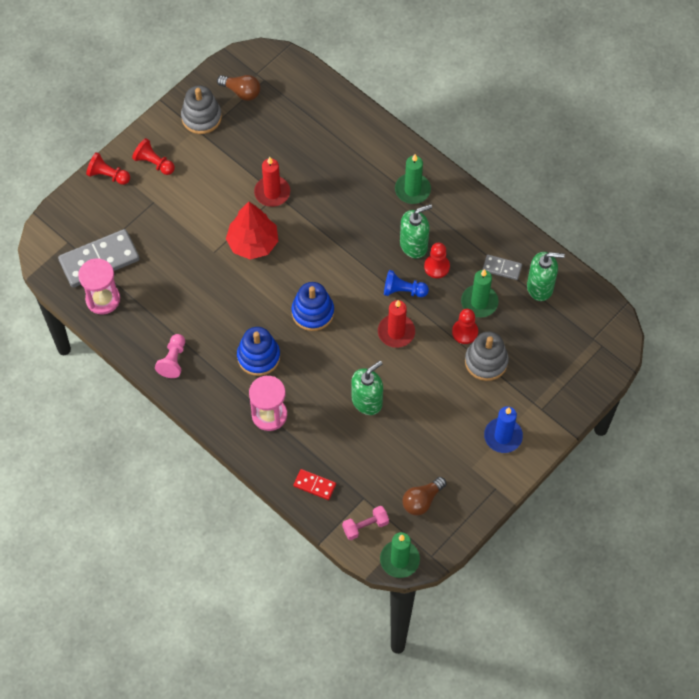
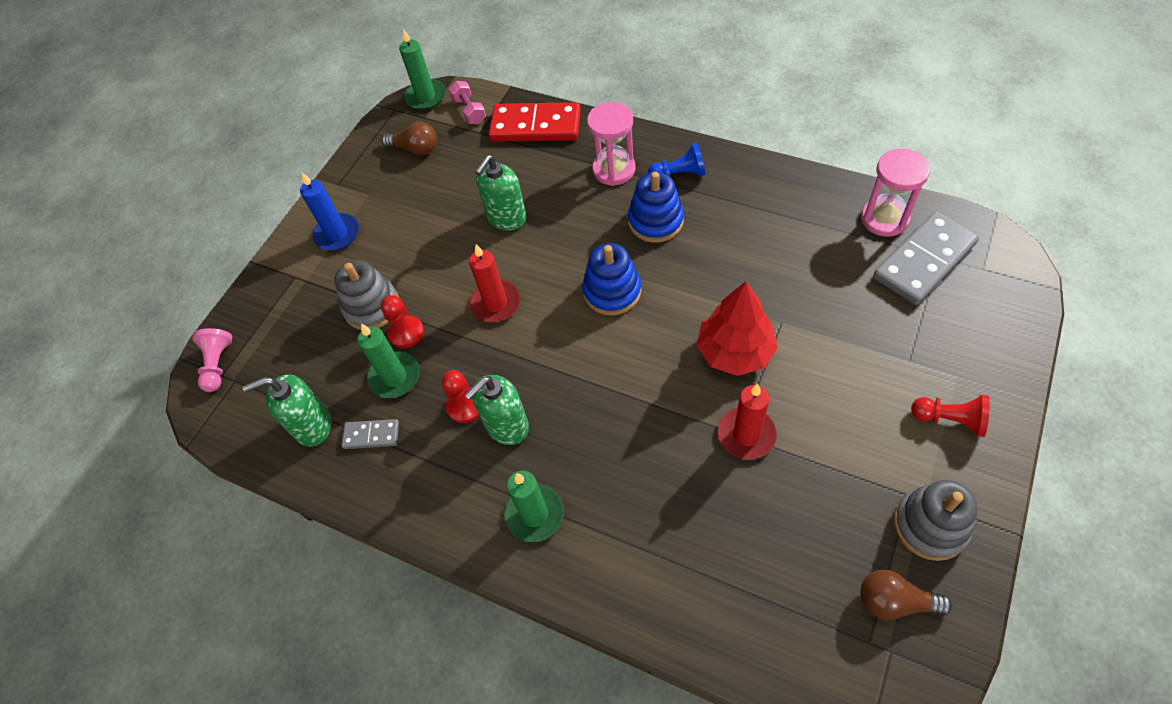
camera: 170 degrees right, 5 degrees down
red pawn [86,152,130,185] -> none
pink pawn [155,334,185,378] -> pink pawn moved to [193,328,232,392]
red domino [293,469,336,500] -> red domino [489,102,581,142], size x2.01
pink dumbbell [342,506,389,540] -> pink dumbbell turned 75 degrees counterclockwise [449,81,486,124]
blue pawn [384,270,429,297] -> blue pawn moved to [648,142,706,177]
brown light bulb [402,477,446,516] -> brown light bulb turned 75 degrees clockwise [382,122,437,155]

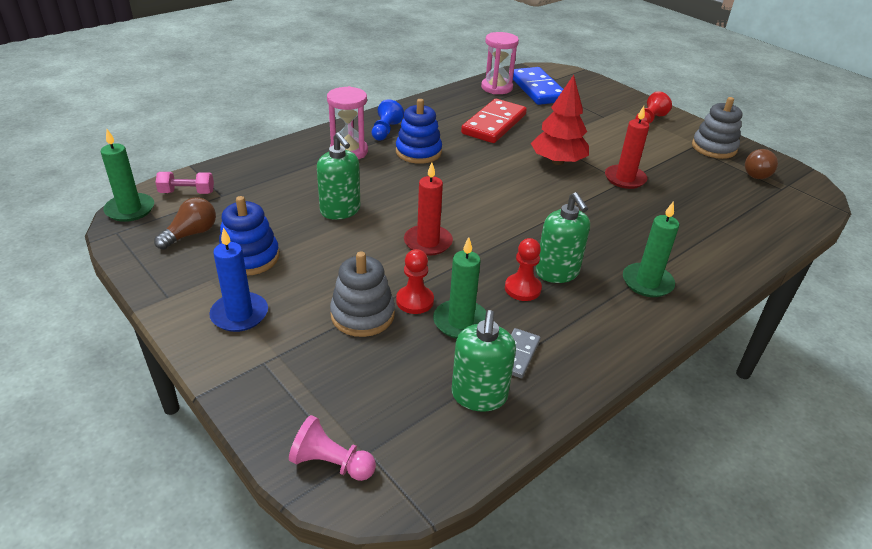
camera: 75 degrees left, 20 degrees down
red domino [489,102,581,142] -> red domino moved to [461,99,527,143]
blue stacking toy [582,243,641,316] -> blue stacking toy moved to [219,196,279,275]
grey domino [873,211,979,305] -> blue domino [513,67,563,105]

